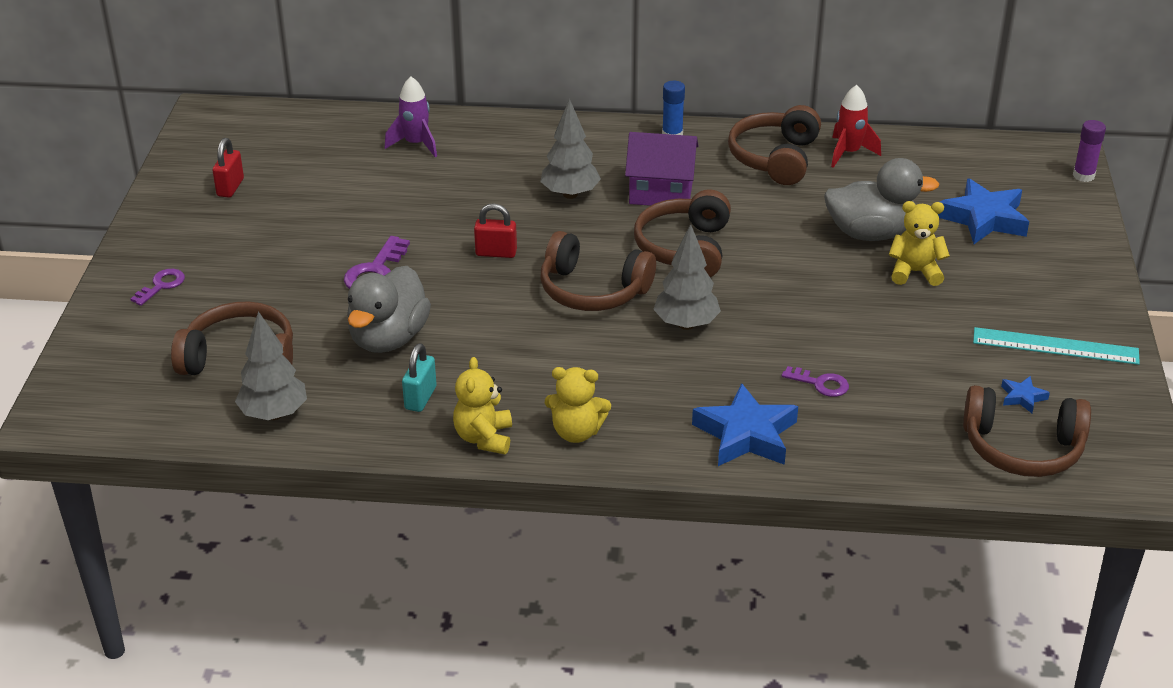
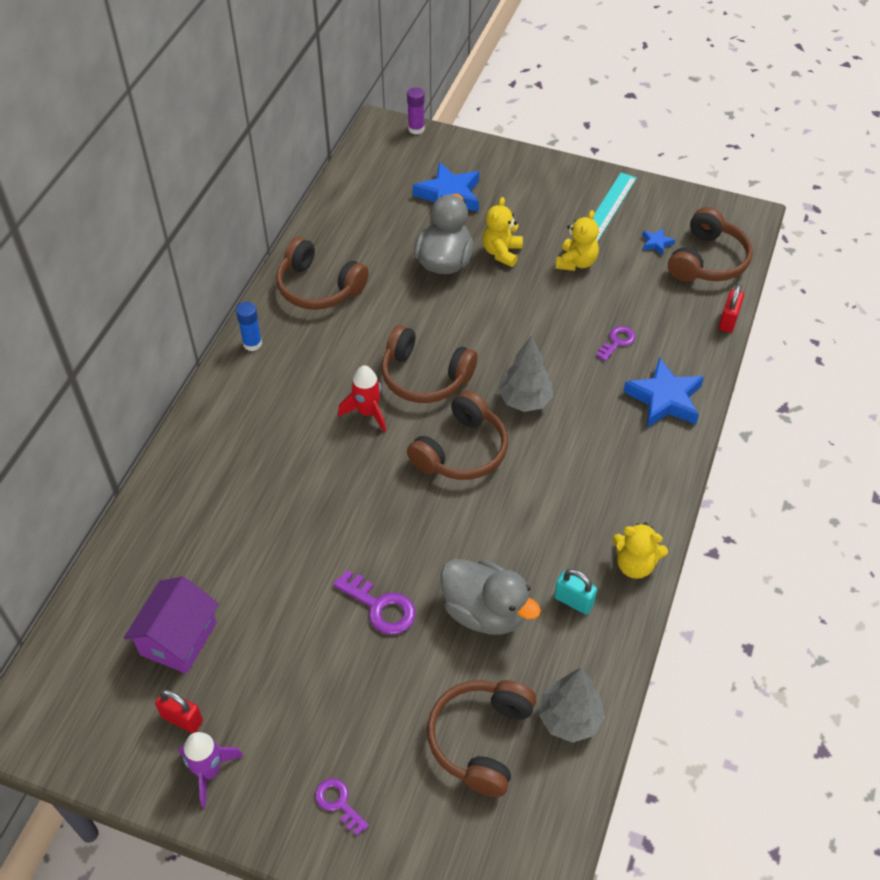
camera: 75 degrees left, 15 degrees up
purple rocket [385,77,437,157] -> purple rocket moved to [178,732,244,808]
red padlock [474,203,517,258] -> red padlock moved to [719,284,744,333]
grey tree [540,98,601,199] -> none
yellow teddy bear [545,367,611,443] -> yellow teddy bear moved to [556,210,599,271]
purple house [625,132,698,206] -> purple house moved to [124,576,219,674]
red rocket [831,85,881,168] -> red rocket moved to [338,365,386,432]

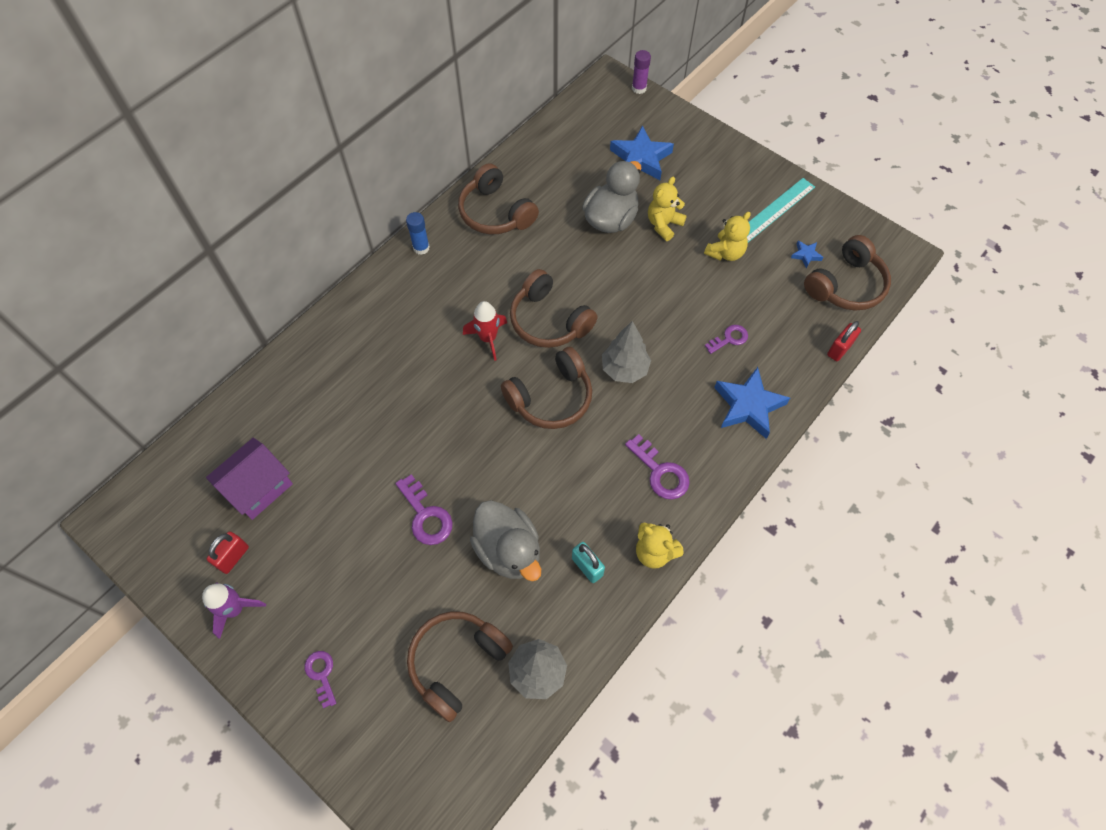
camera: 20 degrees right, 10 degrees up
red padlock [155,689,203,733] -> red padlock turned 75 degrees clockwise [207,531,249,574]
none -> purple key [625,434,690,500]

